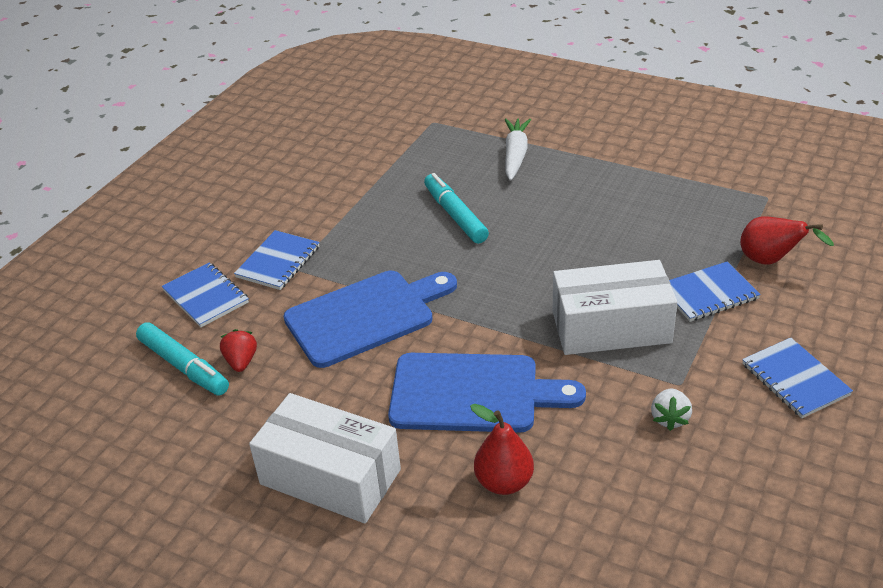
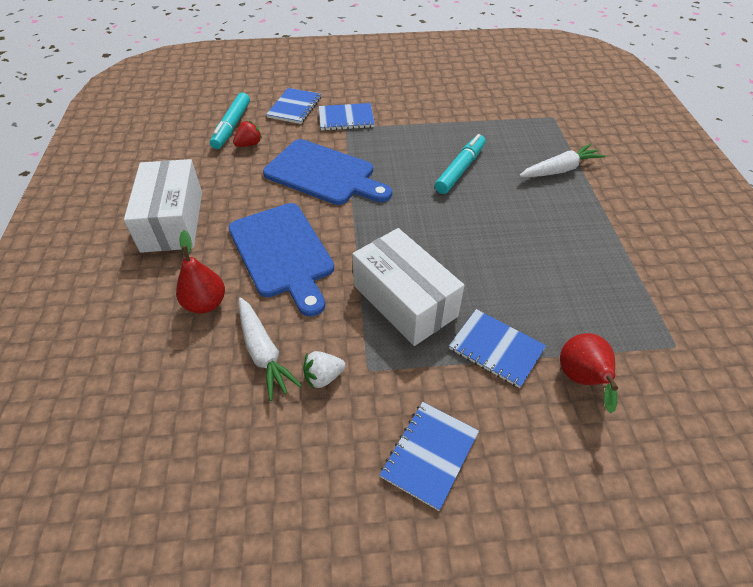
camera: 55 degrees right, 10 degrees up
none -> white carrot [239,297,302,401]

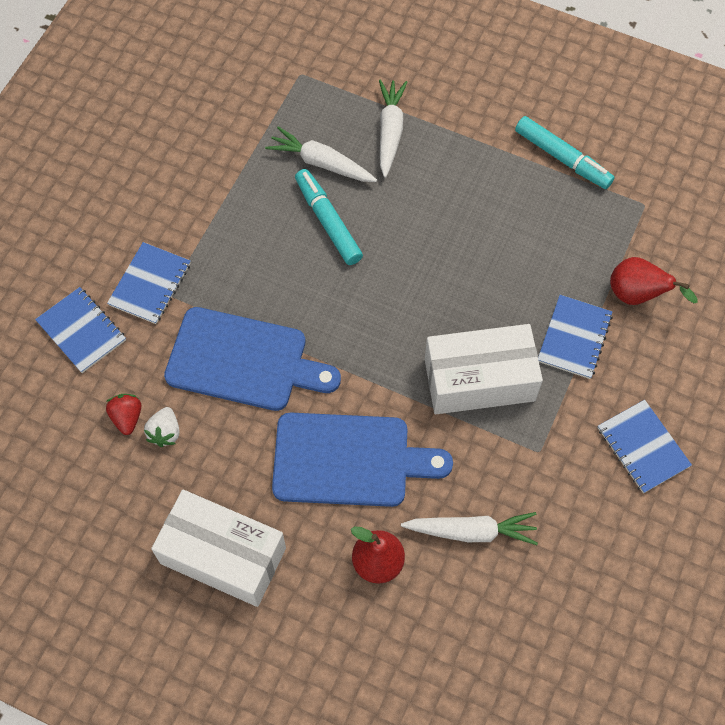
camera: 60 degrees left, 15 degrees up
turquoise marker [210,92,250,149] -> turquoise marker moved to [515,116,615,189]
blue cutting board [263,139,392,205] -> blue cutting board turned 45 degrees clockwise [164,307,341,411]
white strawberry [303,351,345,389] -> white strawberry moved to [144,407,180,447]
blue notebook [449,309,546,388] -> blue notebook turned 45 degrees counterclockwise [538,295,613,379]
none -> white carrot [265,126,377,182]

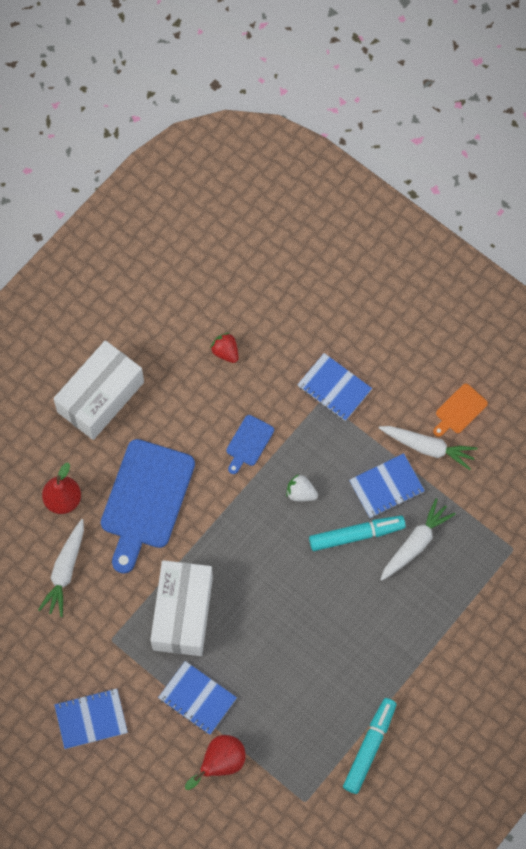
camera: 105 degrees right, 5 degrees up
blue notebook [35,287,126,373] -> blue notebook moved to [349,453,425,518]
red strawberry [106,394,141,435] -> red strawberry turned 135 degrees counterclockwise [210,333,239,363]
white strawberry [144,407,180,447] -> white strawberry moved to [286,474,318,501]
blue cutting board [164,307,341,411] -> blue cutting board [226,415,274,474], size x0.47
white carrot [379,79,407,178] -> white carrot moved to [379,426,478,470]
turquoise marker [515,116,615,189] -> turquoise marker turned 150 degrees clockwise [343,698,397,794]
none -> orange cutting board [433,384,488,437]

